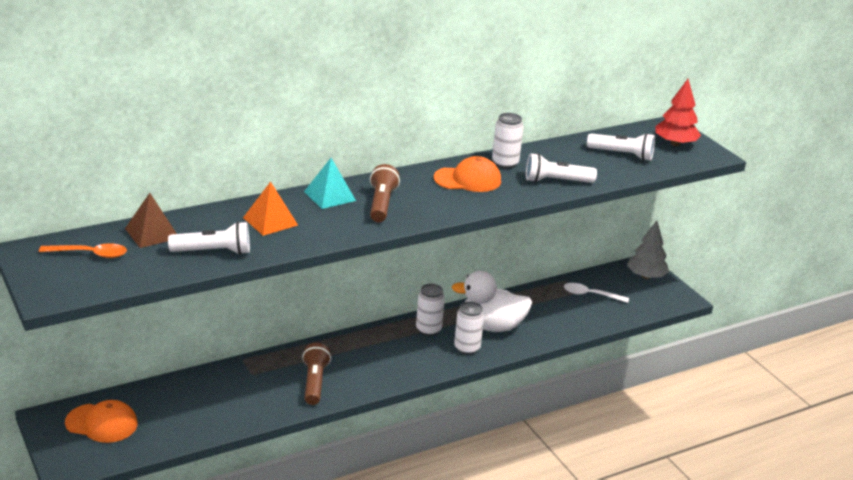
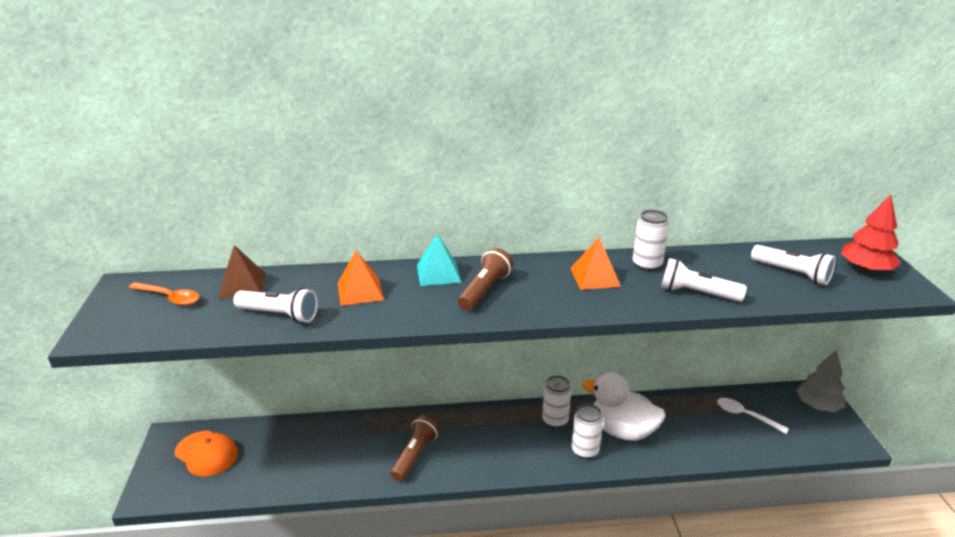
camera: 25 degrees right, 0 degrees up
orange cap [434,156,501,192] -> orange pyramid [571,237,621,290]

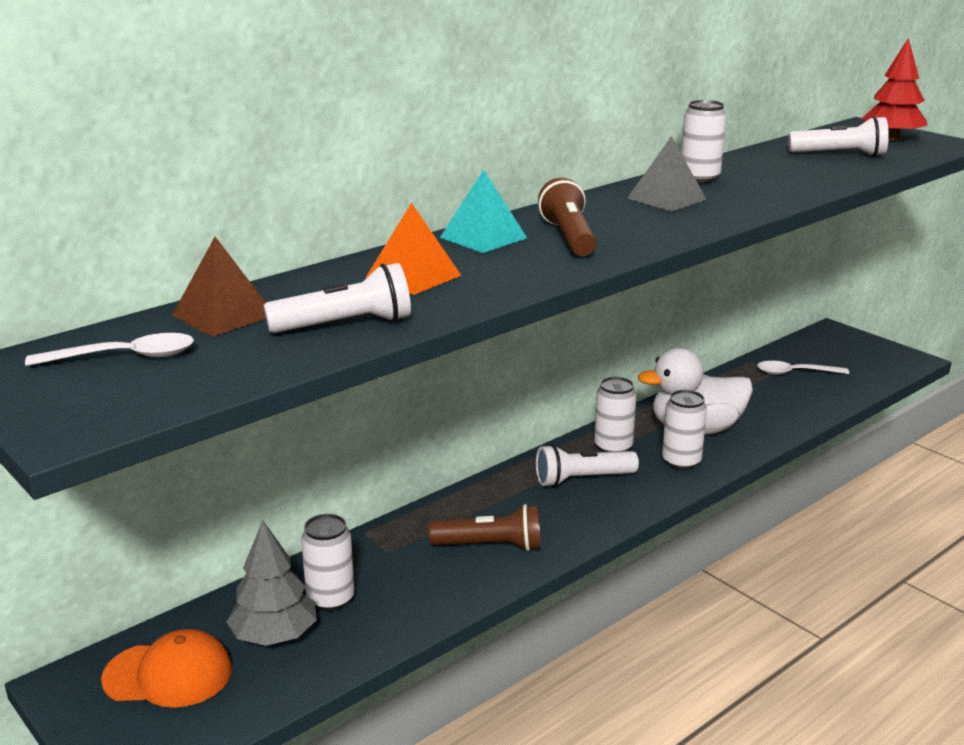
camera: 35 degrees left, 5 degrees down
orange spoon [129,282,199,306] -> white spoon [25,333,194,366]
brown flashlight [391,415,440,481] -> brown flashlight turned 105 degrees clockwise [429,504,541,551]
orange pyramid [571,237,621,290] -> grey pyramid [627,136,707,211]
white flashlight [661,258,747,302] -> white flashlight moved to [536,444,639,487]
grey tree [796,350,845,412] -> grey tree moved to [226,520,317,646]
none -> white can [301,514,354,612]

